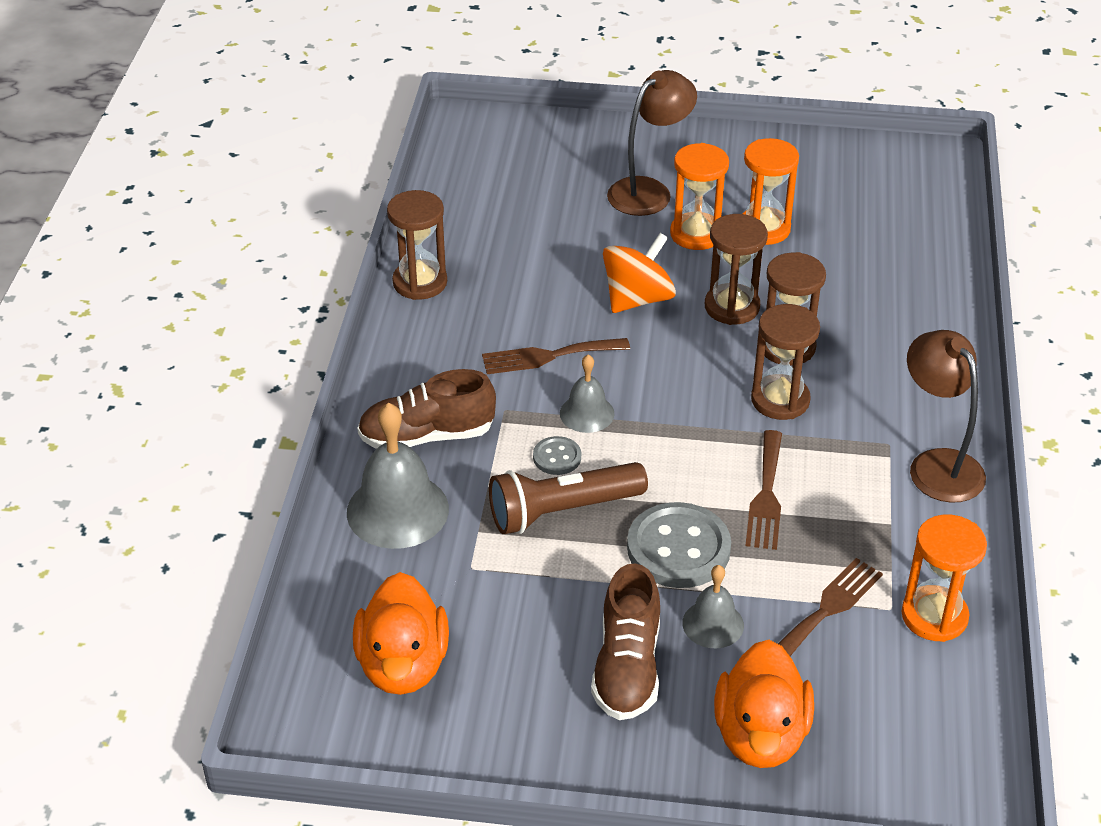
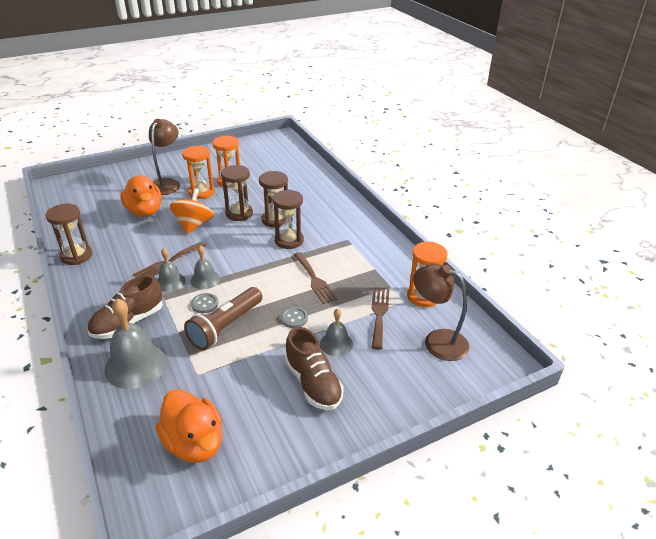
camera: 35 degrees left, 5 degrees down
grey button [627,502,731,588] -> grey button [281,307,308,328], size x0.49
orange duck [714,640,814,768] -> orange duck moved to [120,175,162,217]
brown lamp [907,330,986,503] -> brown lamp moved to [413,264,469,361]
none -> grey bell [157,248,186,292]

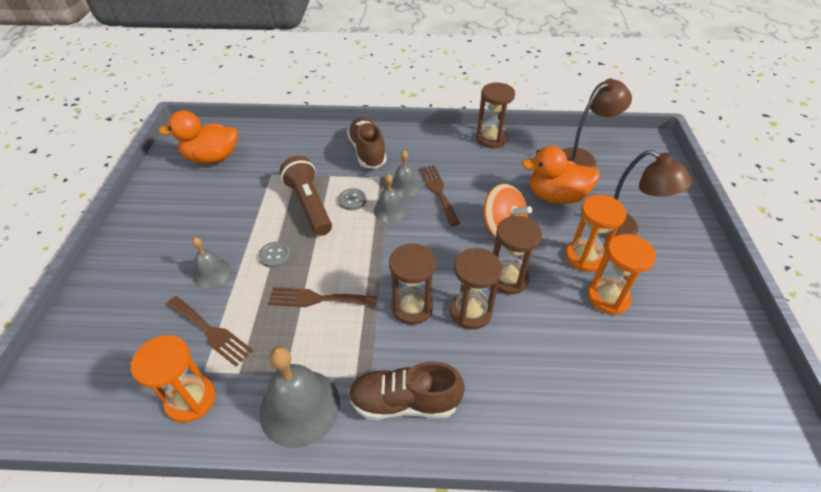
camera: 120 degrees right, 10 degrees up
grey bell [104,298,168,389] -> grey bell moved to [259,346,340,448]
brown shoe [285,327,344,410] -> brown shoe moved to [348,362,465,420]
brown lamp [413,264,469,361] -> brown lamp moved to [562,79,632,167]

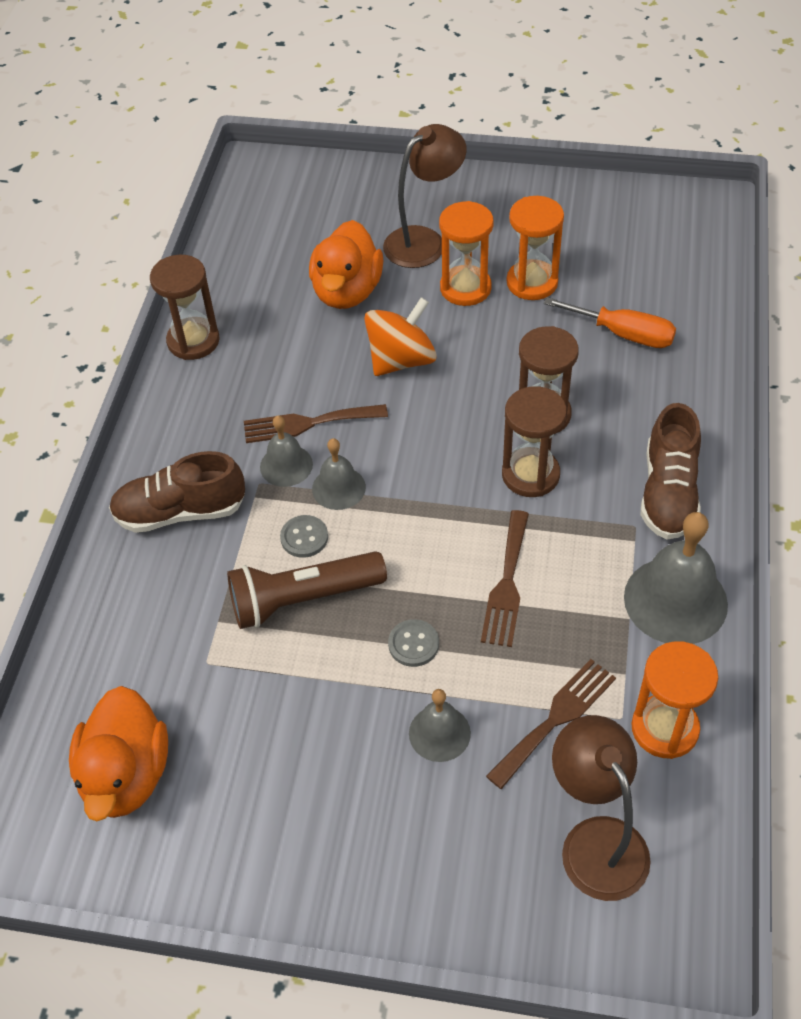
camera: 80 degrees left, 5 degrees up
brown hourglass [493,216,542,295] -> none
brown lamp [562,79,632,167] -> brown lamp moved to [552,715,651,901]
none -> orange screwdriver [544,297,676,348]

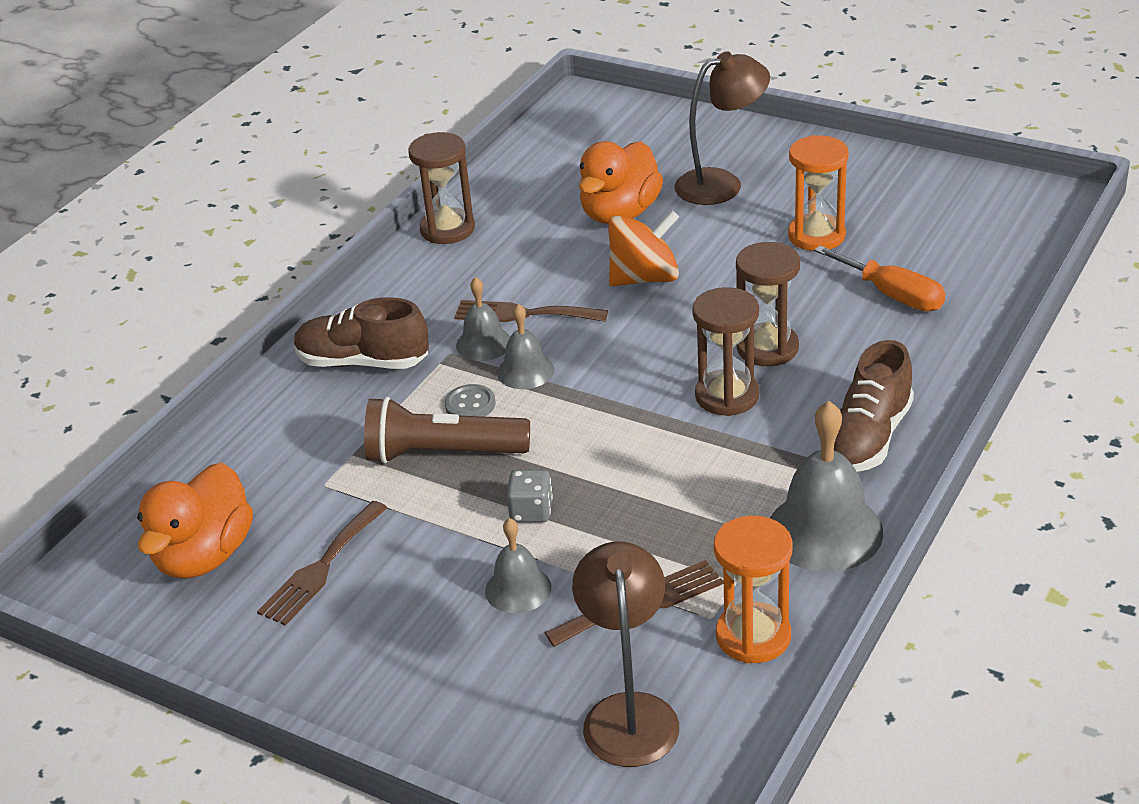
camera: 20 degrees right, 15 degrees down
grey button [388,619,439,667] -> grey dice [507,470,553,522]
orange hourglass [439,201,494,306] -> none
brown fork [481,510,529,647] -> brown fork moved to [257,501,387,626]

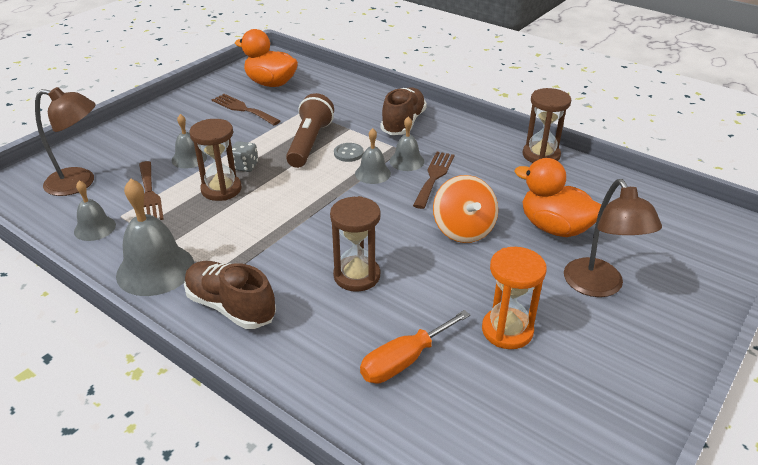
camera: 95 degrees right, 0 degrees up
brown hourglass [692,287,759,416] -> brown hourglass moved to [190,119,242,201]
orange hourglass [714,516,793,663] -> grey bell [74,180,116,241]

